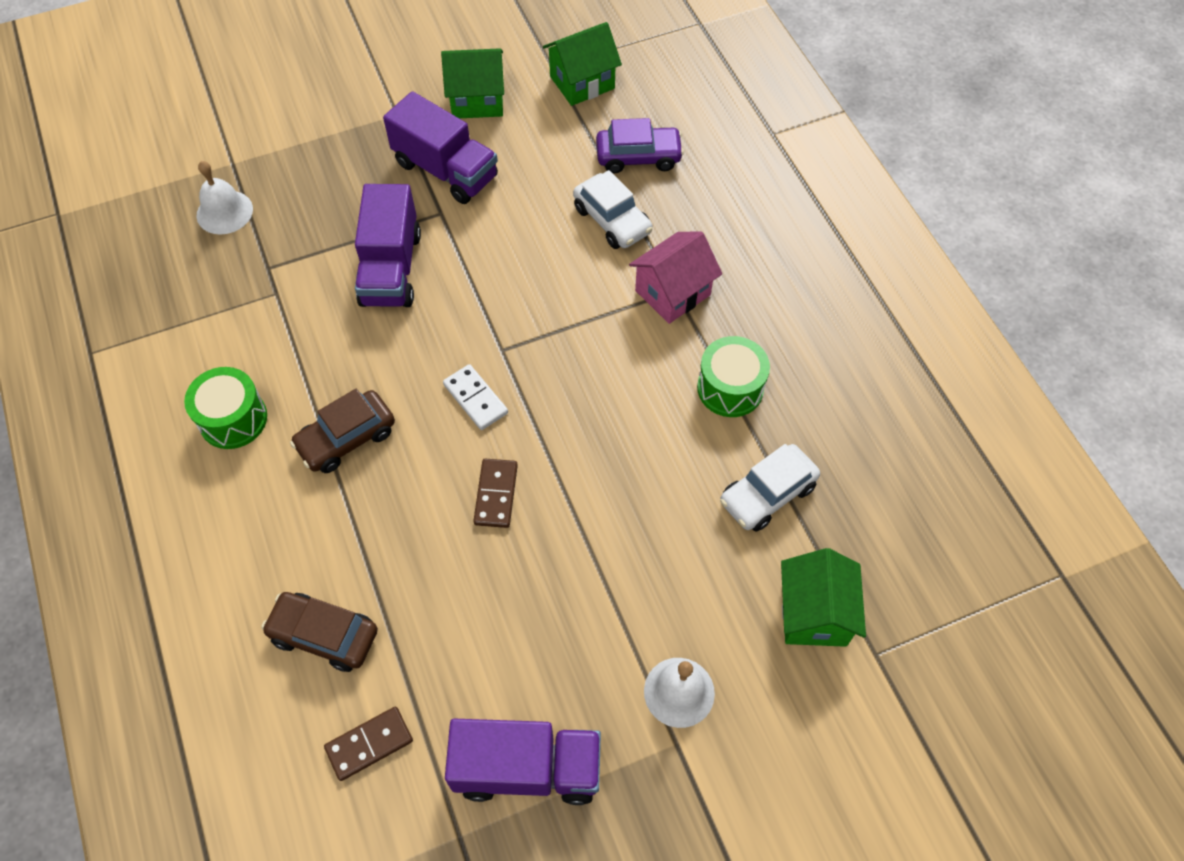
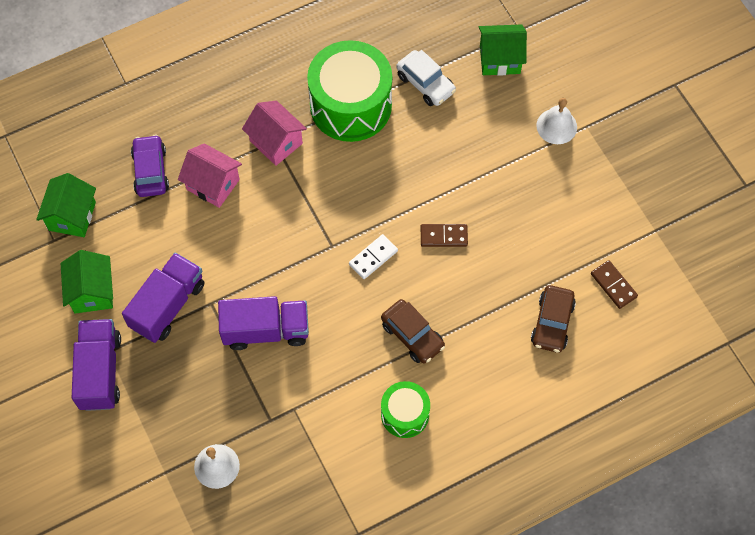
camera: 95 degrees left, 5 degrees up
purple truck [445,719,601,805] -> purple truck moved to [72,319,121,411]
green house [543,22,622,106] -> green house turned 45 degrees clockwise [36,173,96,237]
white car [573,170,653,249] -> pink house [178,143,242,208]
green drum [697,336,770,417] -> green drum [307,40,392,142], size x1.87

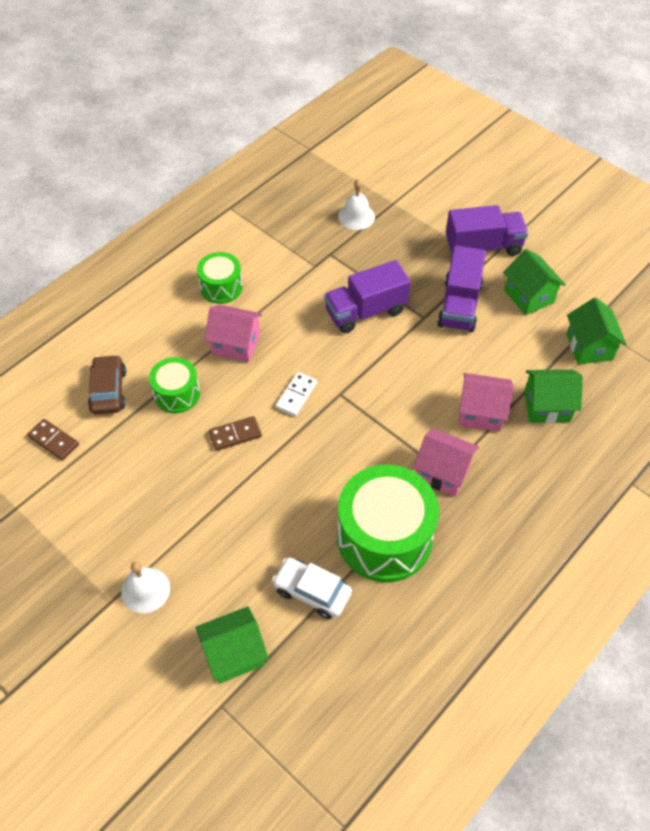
camera: 160 degrees right, 10 degrees down
purple truck [72,319,121,411] -> purple truck turned 75 degrees counterclockwise [446,205,528,256]
purple car [131,135,169,197] -> green house [524,369,583,423]
brown car [381,299,445,364] -> pink house [204,305,262,362]
none -> green drum [149,357,200,413]

